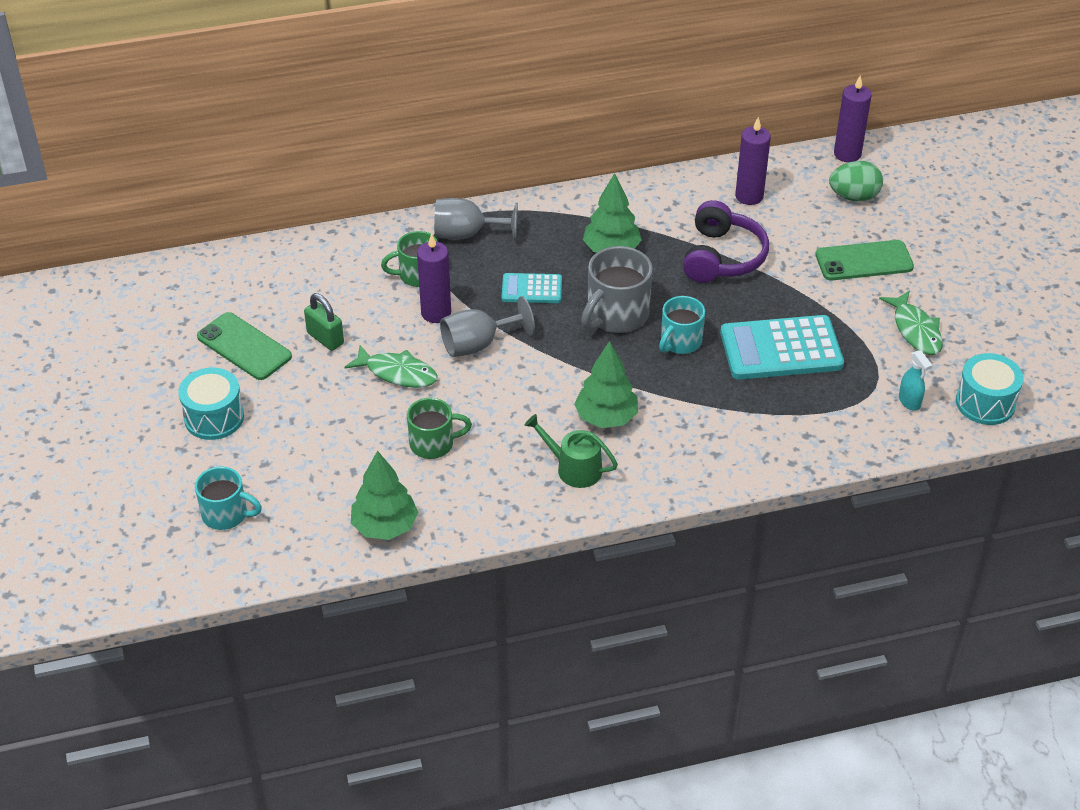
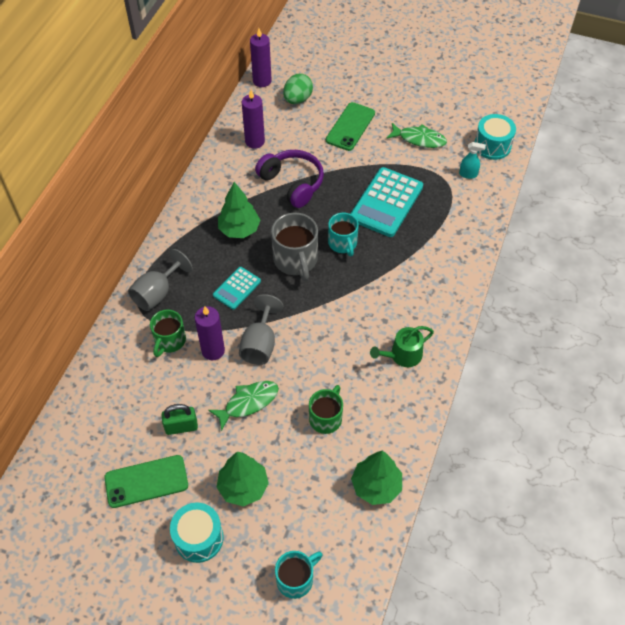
camera: 55 degrees left, 10 degrees up
green tree [574,341,638,428] -> green tree moved to [216,452,269,507]

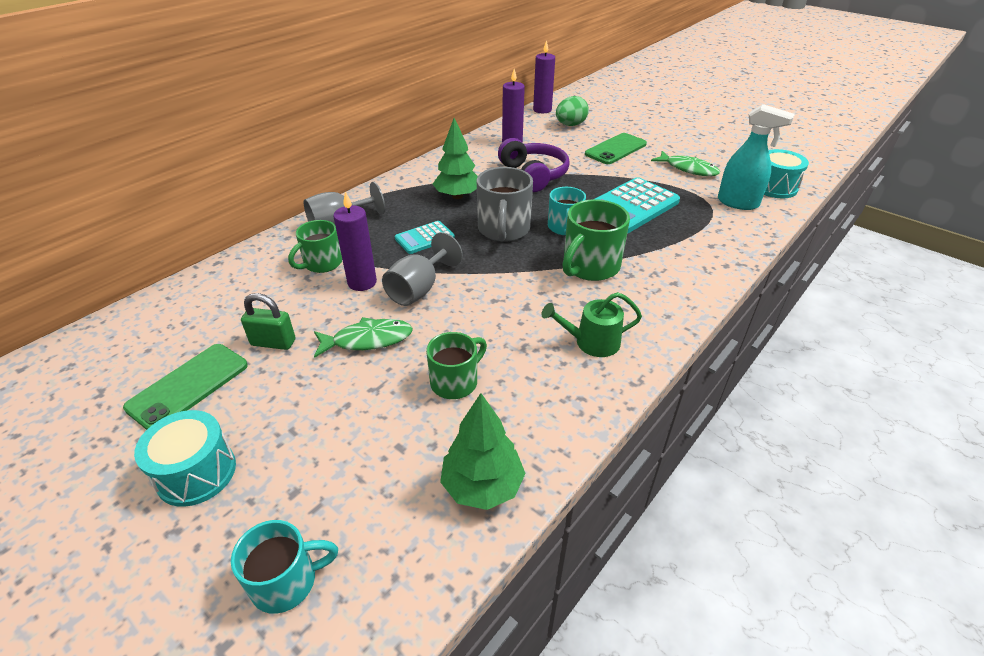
camera: 20 degrees right, 15 degrees down
green phone [104,455,188,508] -> green phone turned 60 degrees counterclockwise [123,344,248,430]
green tree [216,452,269,507] -> none
turquoise spray bottle [459,142,486,179] -> turquoise spray bottle [718,104,795,210], size x1.86
none -> green mug [562,199,630,281]

